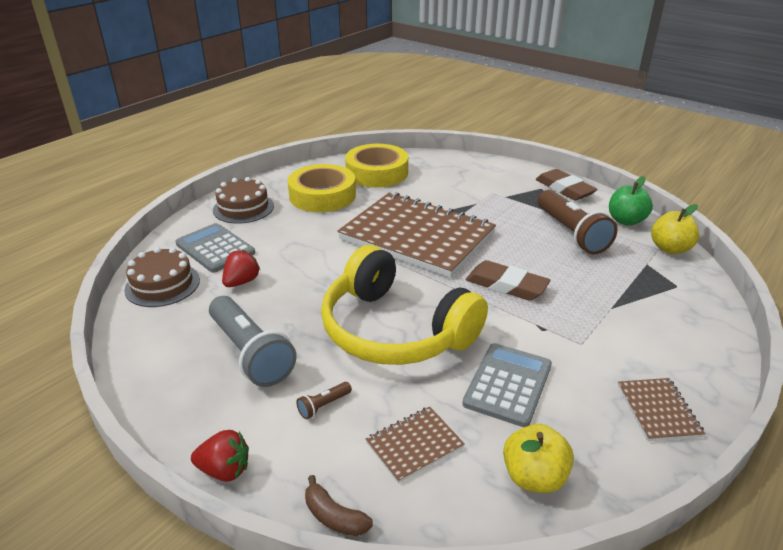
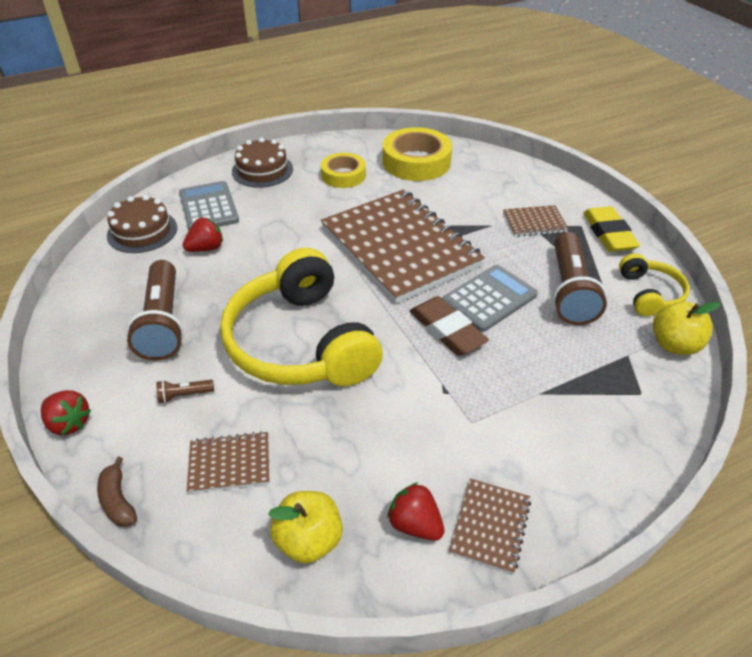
camera: 25 degrees right, 10 degrees up
grey flashlight [209,296,297,387] -> brown flashlight [126,260,184,361]
yellow tape [288,164,356,212] -> yellow tape [321,153,366,188], size x0.63
grey calculator [463,343,552,427] -> grey calculator moved to [442,265,538,332]
brown eraser [536,169,598,201] -> yellow eraser [583,206,640,252]
green apple [609,176,653,226] -> yellow headphones [619,253,690,316]
none -> red strawberry [387,483,445,541]
none -> brown notebook [503,205,569,237]

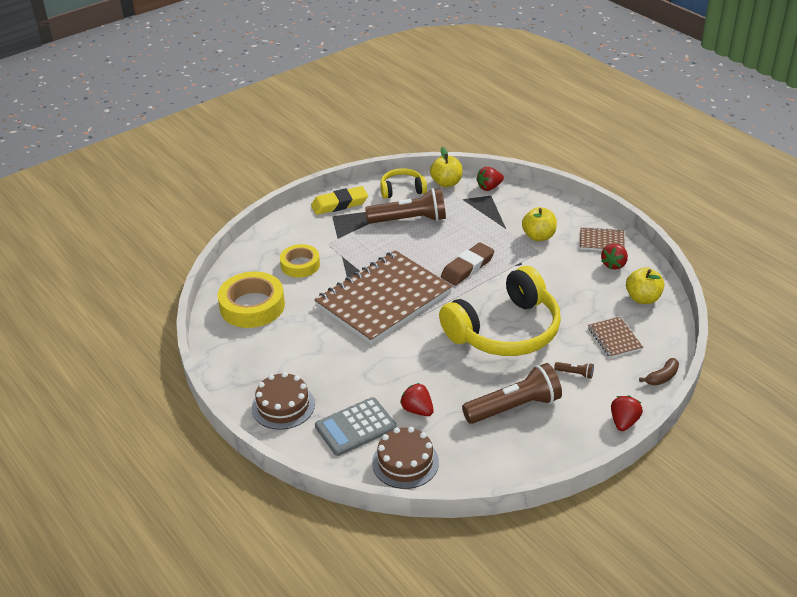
camera: 100 degrees left, 5 degrees down
brown flashlight [156,380,214,403] -> brown flashlight turned 45 degrees counterclockwise [554,362,594,379]
yellow tape [321,153,366,188] -> yellow tape moved to [280,244,320,278]
grey calculator [442,265,538,332] -> none
brown notebook [503,205,569,237] -> none
none -> red strawberry [476,167,504,191]
none -> yellow apple [522,207,557,241]

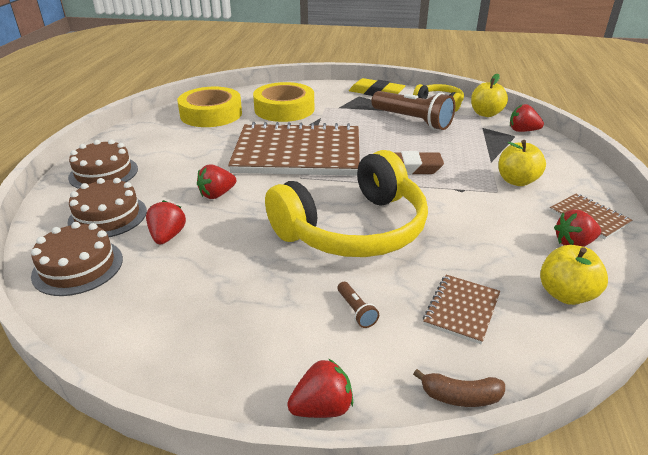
camera: 45 degrees right, 5 degrees down
yellow tape [280,244,320,278] -> yellow tape [253,82,314,122], size x1.58
grey calculator [315,397,397,456] -> brown cake [67,178,147,237]
yellow headphones [439,266,561,356] -> yellow headphones turned 45 degrees counterclockwise [265,150,428,257]
brown flashlight [462,363,562,424] -> none
none -> red strawberry [197,164,236,199]

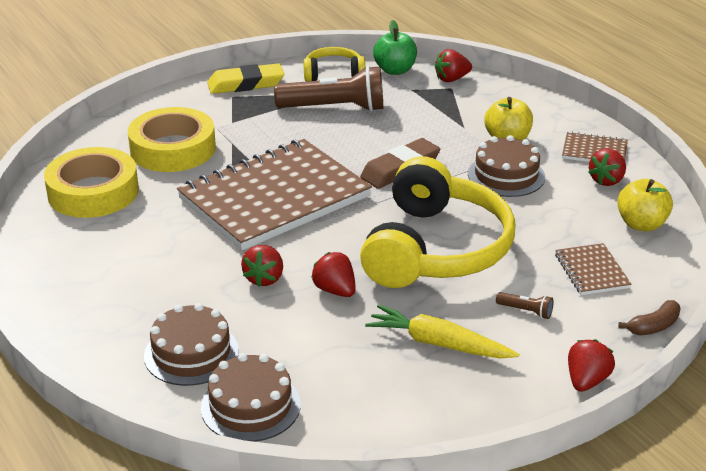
camera: 40 degrees left, 0 degrees up
brown cake [68,139,138,189] -> brown cake moved to [468,135,545,197]
red strawberry [146,200,186,244] -> red strawberry moved to [311,252,356,297]
yellow apple [471,74,508,117] -> green apple [373,20,417,75]
none -> yellow carrot [365,305,519,358]

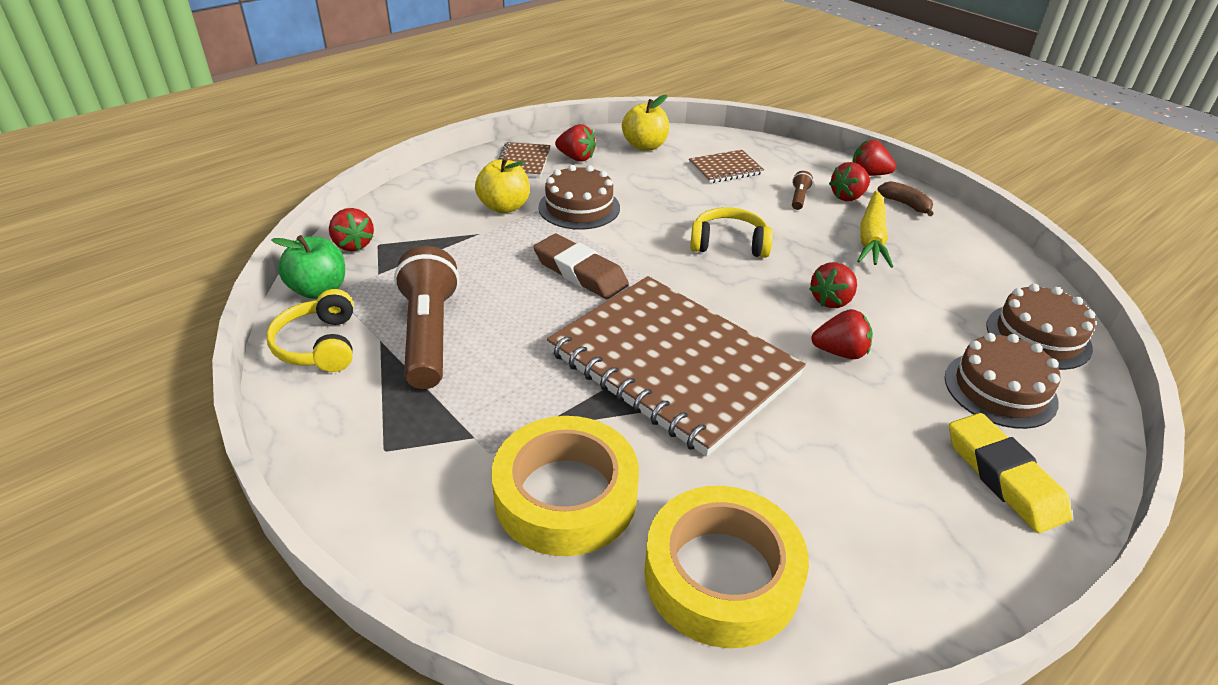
camera: 100 degrees left, 5 degrees up
yellow eraser [207,63,284,94] -> yellow eraser moved to [949,413,1072,533]
yellow headphones [360,156,515,288] -> yellow headphones [690,207,773,258], size x0.48
brown banana [618,300,681,335] -> brown banana moved to [878,181,934,216]
none -> red strawberry [829,162,870,201]

